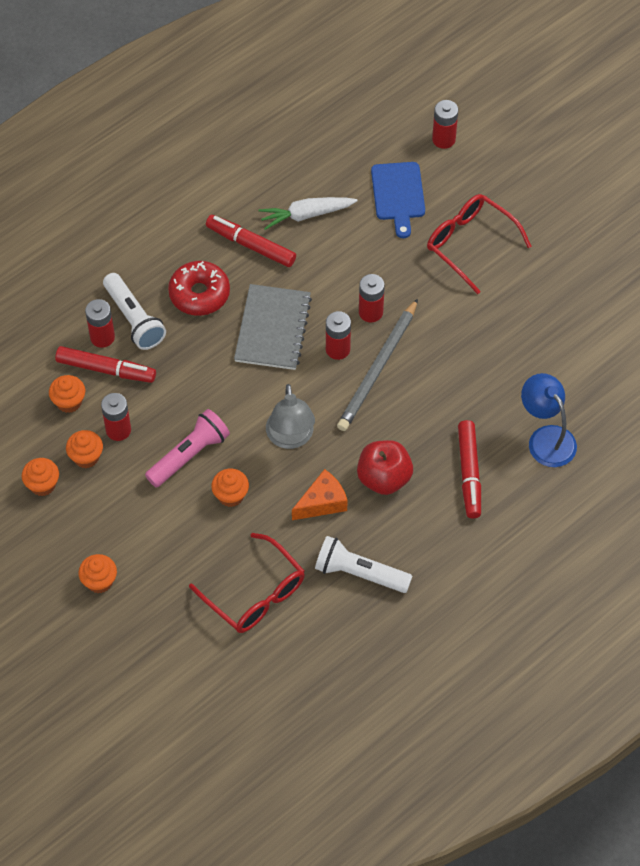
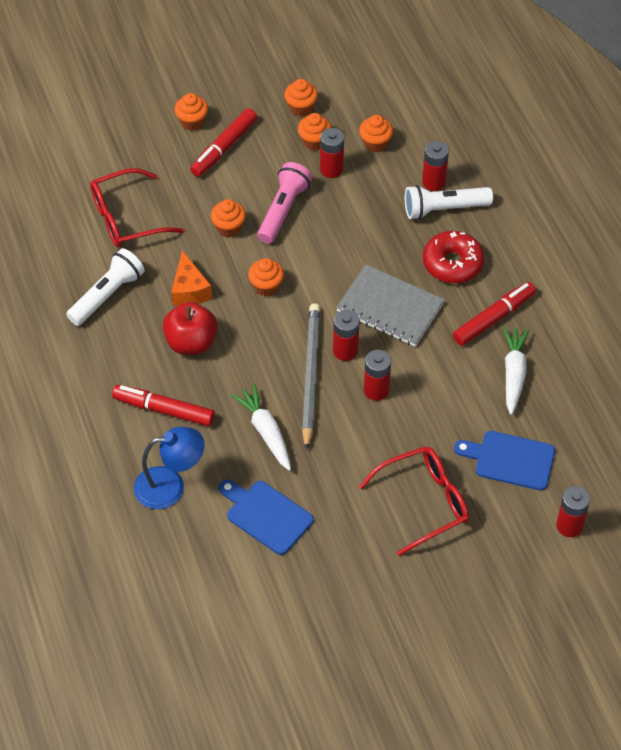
camera: 110 degrees right, 5 degrees down
red marker [55,346,156,383] -> red marker moved to [190,108,257,177]
pink flashlight [145,409,230,487] -> pink flashlight turned 135 degrees counterclockwise [257,162,312,244]
grey lamp [266,384,315,449] -> orange cupcake [248,258,284,297]
grey pencil [337,298,418,431] -> grey pencil turned 45 degrees clockwise [302,304,320,451]
none -> blue cutting board [219,480,314,555]
none -> white carrot [231,384,291,471]

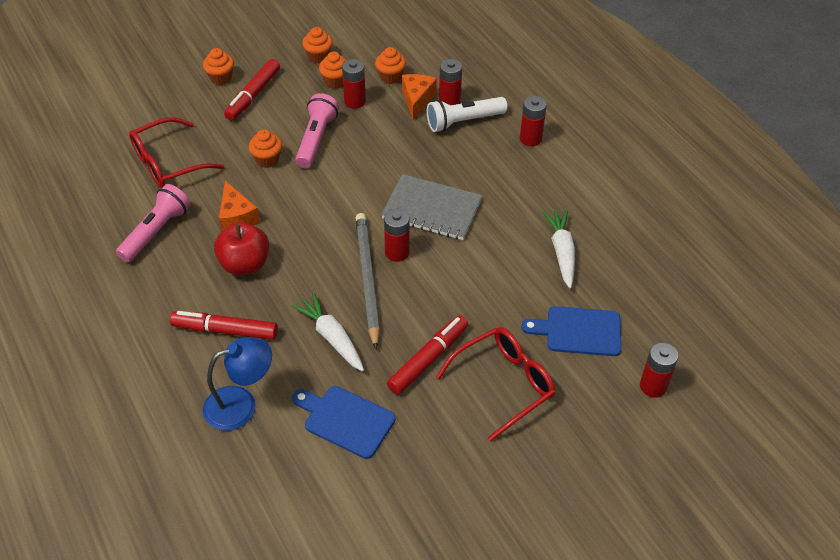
camera: 10 degrees left, 5 degrees down
white flashlight [66,248,145,326] -> pink flashlight [116,184,190,263]
orange cupcake [248,258,284,297] -> none
red battery [364,350,391,401] -> red battery moved to [520,96,547,146]
red donut [423,231,484,283] -> none
red marker [453,282,536,346] -> red marker moved to [387,315,468,395]
none -> orange cheese [402,74,437,120]

